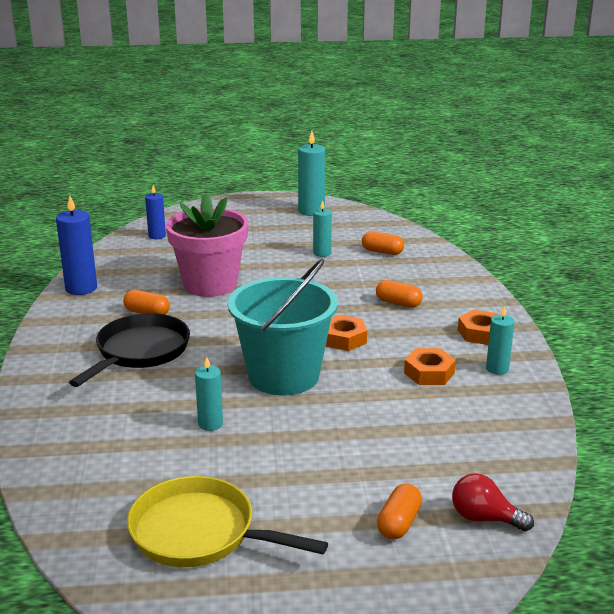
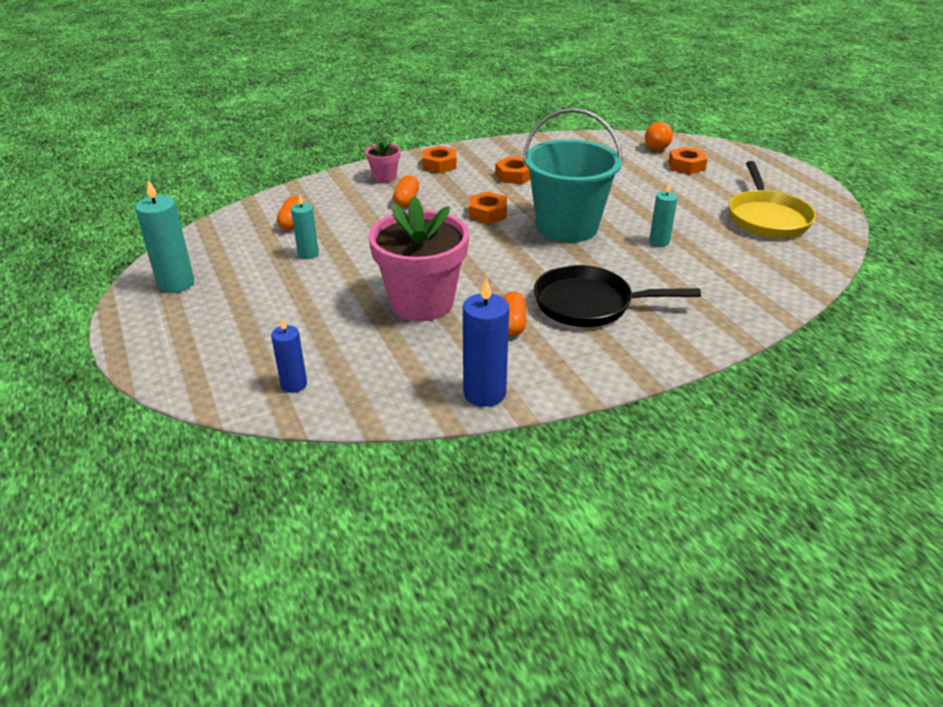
camera: 110 degrees left, 10 degrees up
orange capsule [377,484,422,539] -> orange nut [668,147,707,174]
red light bulb [452,473,534,532] -> orange light bulb [645,122,673,150]
turquoise candle [486,306,515,375] -> none
none -> pink flower pot [365,138,401,183]

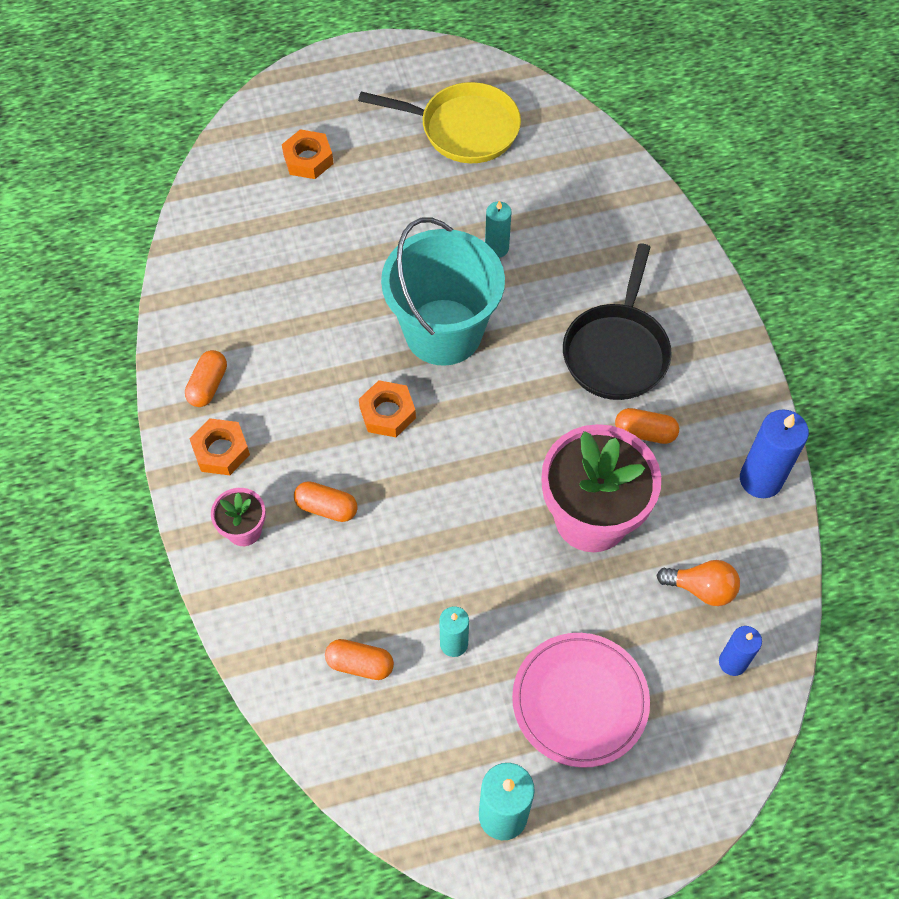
camera: 80 degrees left, 25 degrees up
orange nut [495,157,531,184] -> none
orange light bulb [645,122,673,150] -> orange light bulb moved to [656,560,740,606]
none -> orange capsule [185,350,227,407]
none -> pink plate [512,633,650,768]

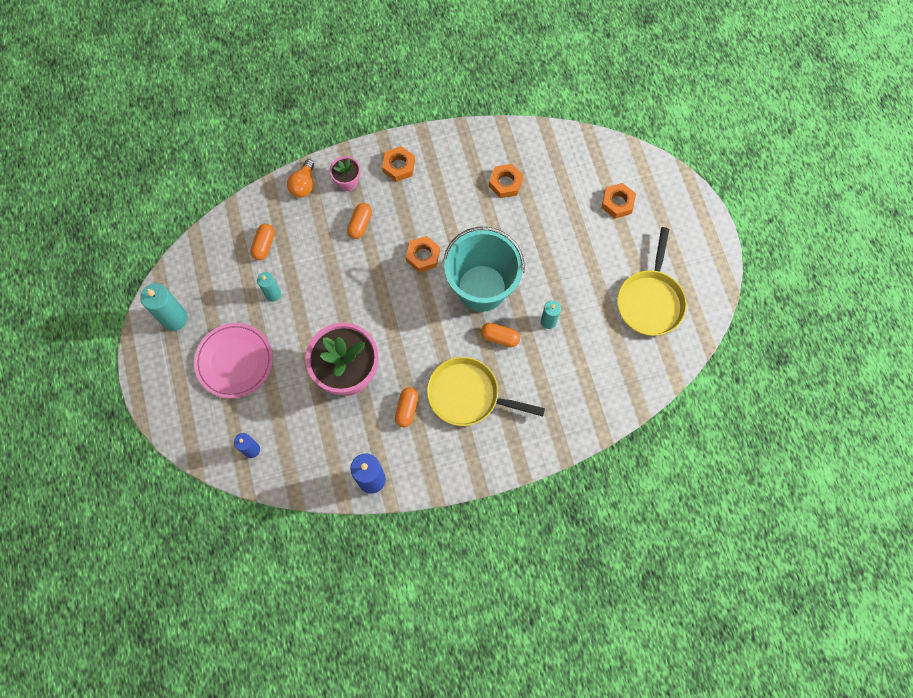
camera: 90 degrees right, 10 degrees up
orange capsule [185,350,227,407] -> orange capsule moved to [481,323,520,347]
black pan [563,243,672,400] -> yellow pan [427,357,545,426]
orange light bulb [656,560,740,606] -> orange light bulb moved to [287,159,314,198]
none -> orange nut [489,164,523,198]

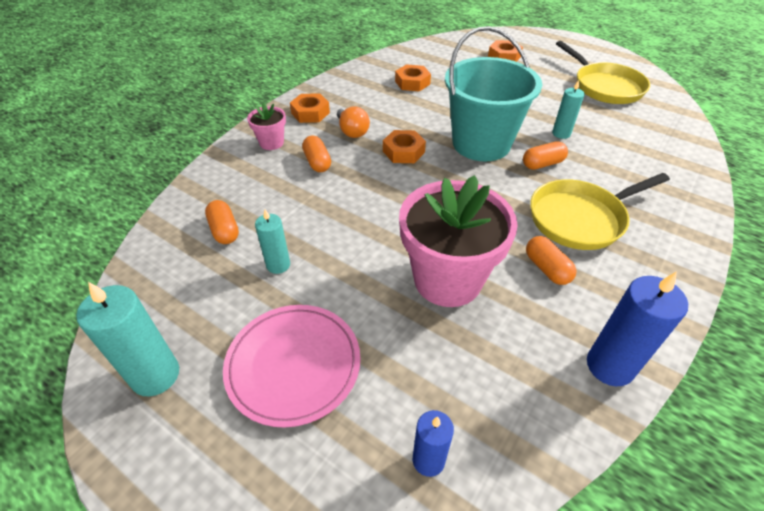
camera: 40 degrees left, 25 degrees down
orange light bulb [287,159,314,198] -> orange light bulb moved to [337,106,370,138]

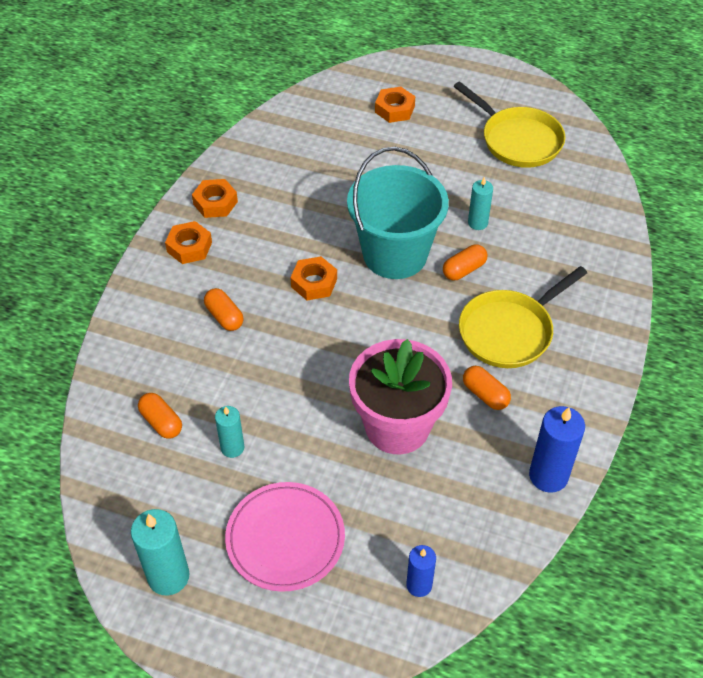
camera: 15 degrees left, 5 degrees up
pink flower pot [247,102,286,150] -> none
orange light bulb [337,106,370,138] -> none
orange nut [395,64,431,92] -> orange nut moved to [192,179,238,218]

